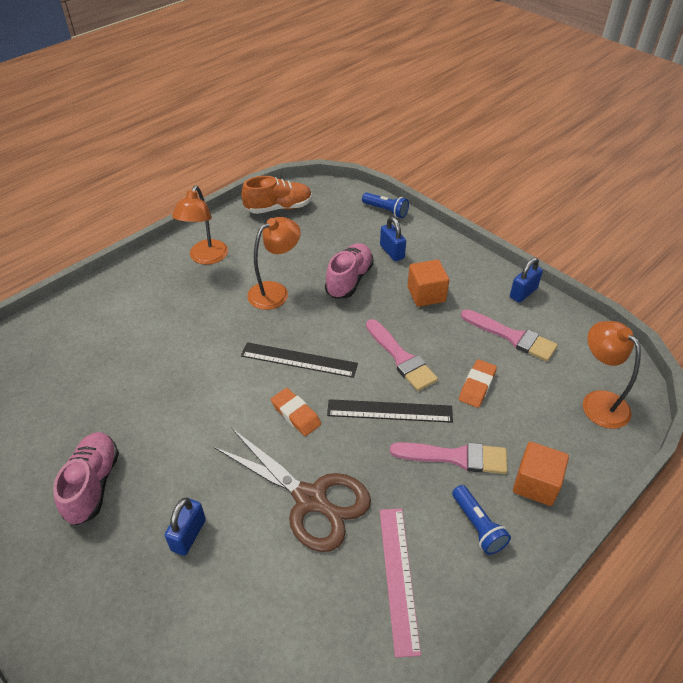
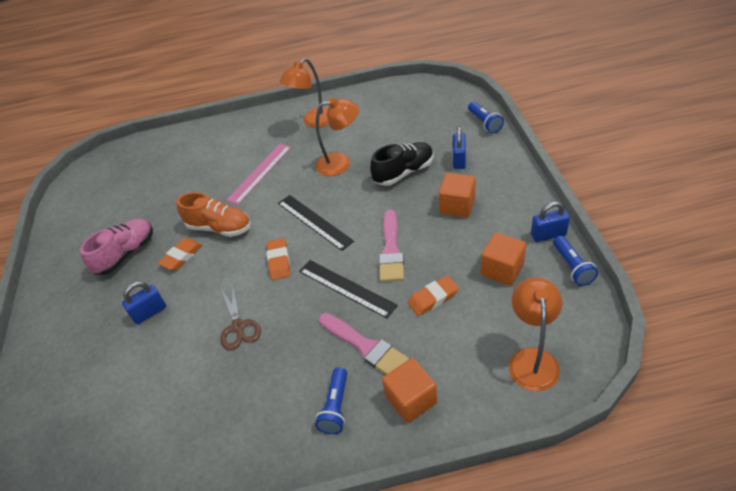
camera: 40 degrees right, 0 degrees up
brown scissors [214,428,371,552] -> brown scissors [221,287,261,350], size x0.56
orange shoe [242,176,312,214] -> orange shoe moved to [176,192,251,237]
pink shoe [325,243,374,299] -> black shoe [370,142,434,186]
pink ruler [380,509,421,657] -> pink ruler moved to [226,144,291,205]
pink brush [461,309,558,361] -> orange cube [481,232,526,286]
none -> orange eraser [158,238,202,270]
none -> blue flashlight [553,236,598,286]

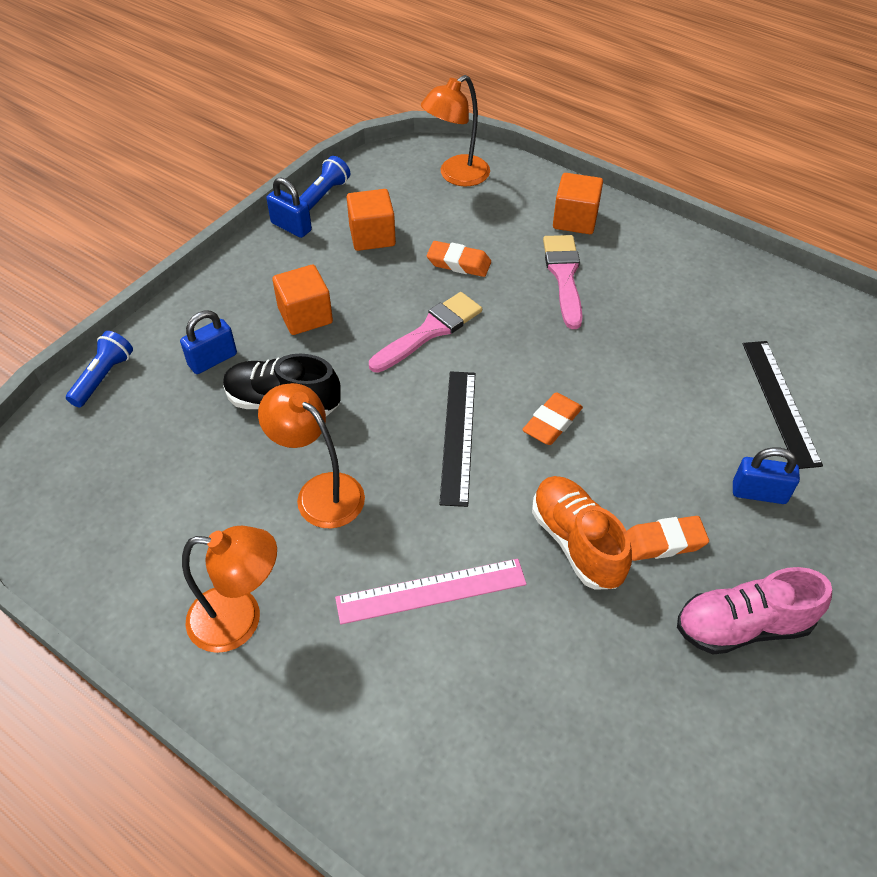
camera: 140 degrees left, 5 degrees up
brown scissors [221,287,261,350] -> none
black ruler [299,260,398,318] -> black ruler moved to [743,341,823,469]
blue flashlight [315,367,347,434] -> none

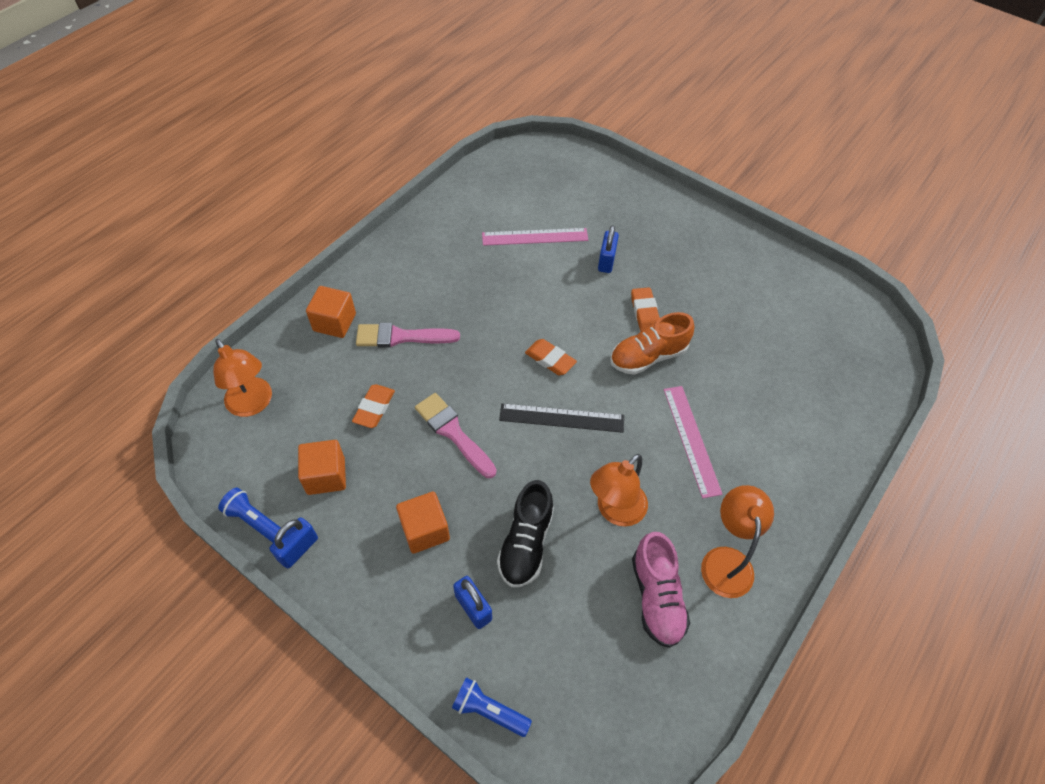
camera: 90 degrees left, 5 degrees up
pink shoe [677,567,832,654] -> pink shoe moved to [632,532,690,648]
black ruler [743,341,823,469] -> pink ruler [482,228,588,246]

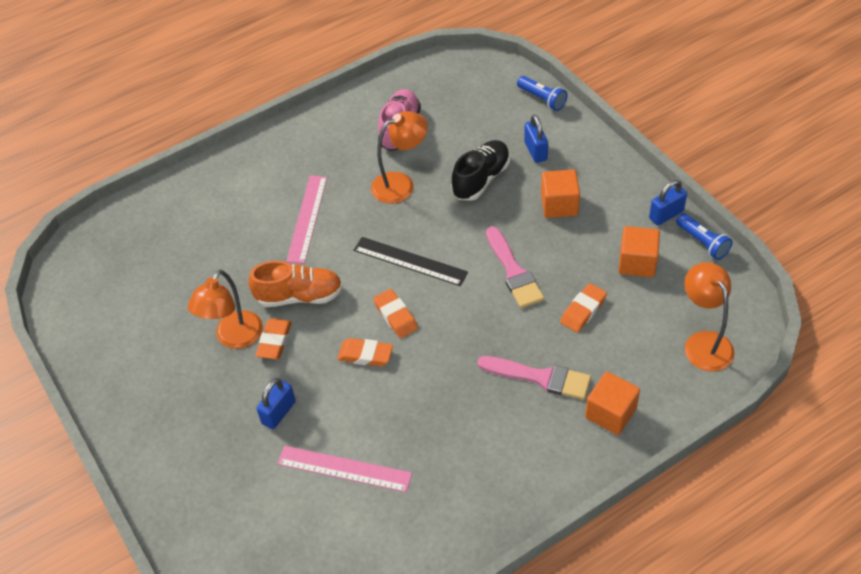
camera: 155 degrees left, 5 degrees down
orange lamp [701,485,774,598] -> orange lamp moved to [188,270,263,349]
none -> orange eraser [337,338,393,367]

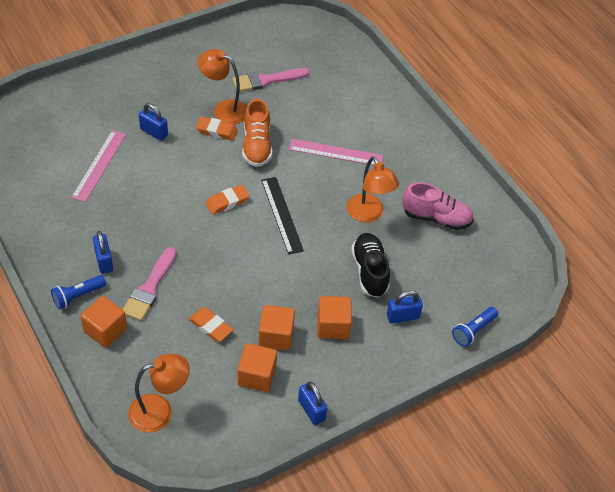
camera: 85 degrees right, 0 degrees up
orange eraser [337,338,393,367] -> none
black ruler [354,237,468,286] -> black ruler turned 45 degrees counterclockwise [261,177,304,255]
black shoe [451,140,510,201] -> black shoe turned 135 degrees counterclockwise [351,233,390,298]
pink brush [486,226,544,308] -> pink brush moved to [232,68,310,92]
blue flashlight [676,213,732,260] -> blue flashlight moved to [51,275,106,310]
none -> blue padlock [93,231,113,274]
none -> orange cube [259,305,295,351]

